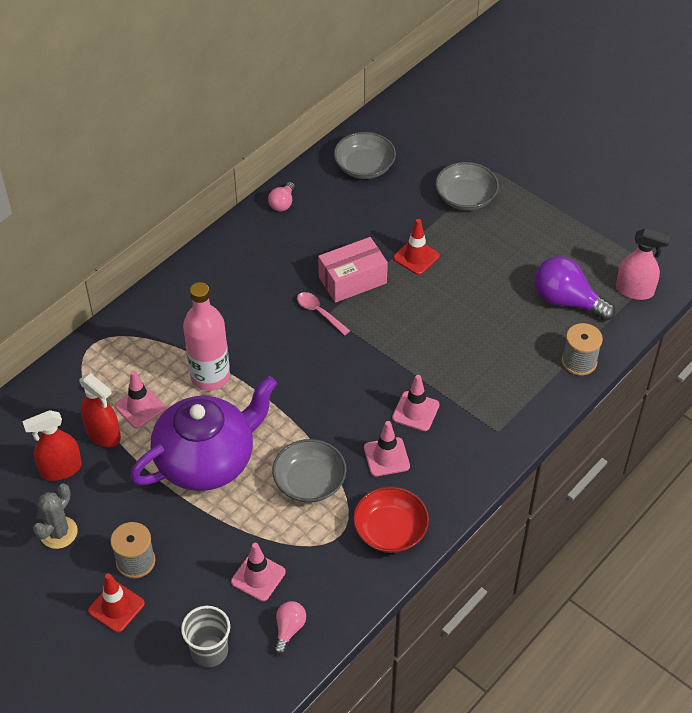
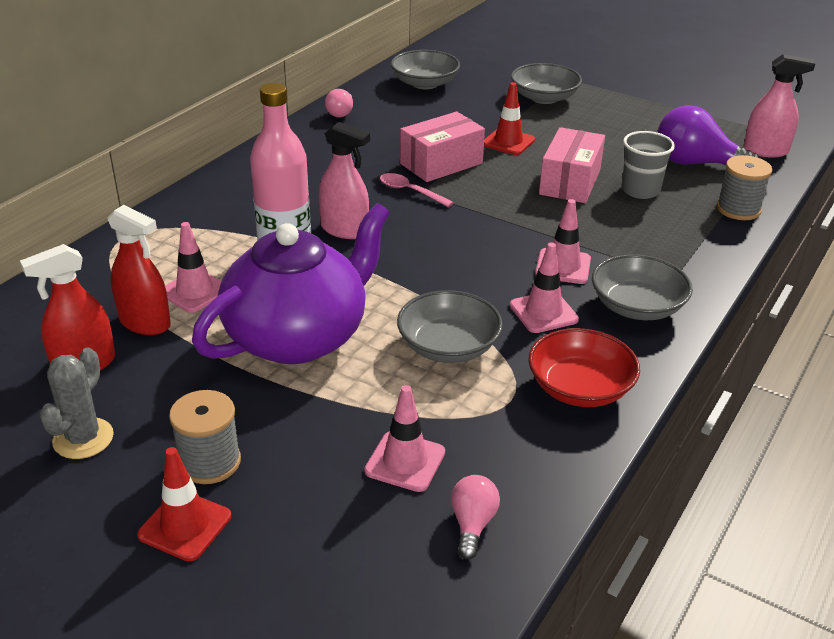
camera: 10 degrees left, 15 degrees down
grey cup [181,606,230,667] -> grey cup moved to [622,131,675,199]
none -> pink spray bottle [319,122,370,239]
none -> pink box [539,127,605,203]
none -> grey bowl [592,254,693,320]

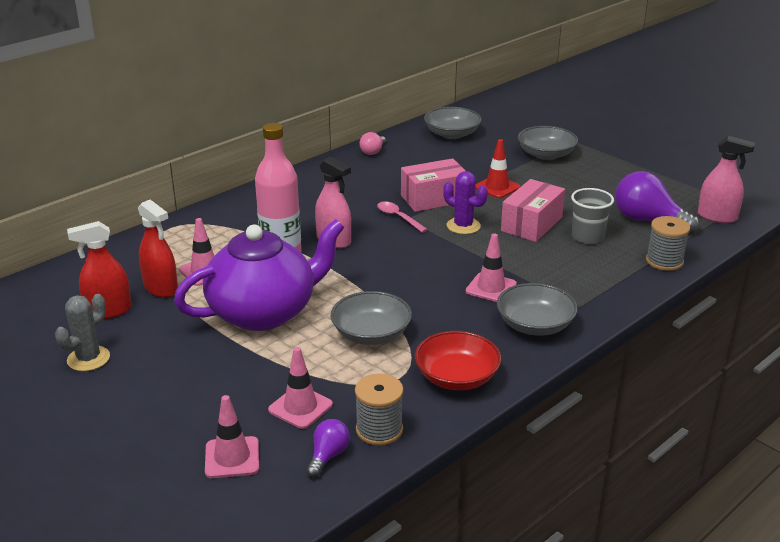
camera: 15 degrees right, 5 degrees down
red traffic cone [137,447,231,562] -> none
grey spool [169,390,241,484] -> grey spool moved to [355,374,404,446]
pink light bulb [451,475,500,560] -> purple light bulb [306,419,350,477]
pink traffic cone [510,242,579,333] -> pink traffic cone moved to [205,395,259,478]
none -> purple cactus [443,171,488,234]

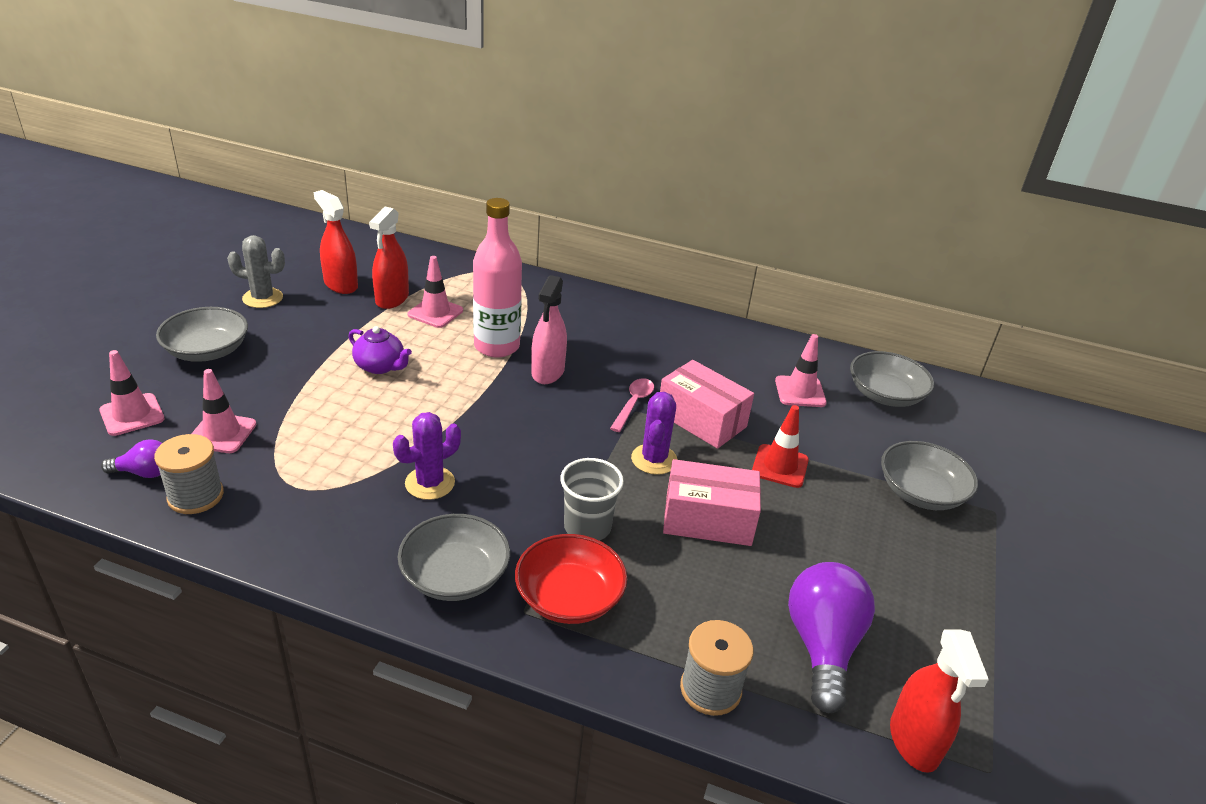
camera: 60 degrees right, 5 degrees up
purple teapot [174,219,344,331] -> purple teapot [348,326,412,374], size x0.43
grey bowl [331,291,412,345] -> grey bowl moved to [156,307,248,362]
pink light bulb [359,132,386,155] -> none
red bowl [415,331,501,390] -> red bowl moved to [515,534,627,624]
pink traffic cone [466,234,517,302] -> pink traffic cone moved to [775,334,827,407]
grey cup [571,188,614,244] -> grey cup moved to [560,458,624,541]
pink spray bottle [698,136,755,223] -> red spray bottle [890,629,989,773]
none -> purple cactus [393,412,461,500]

